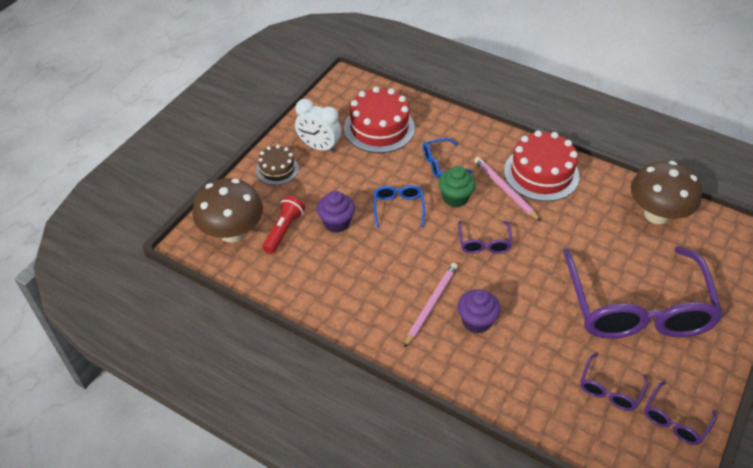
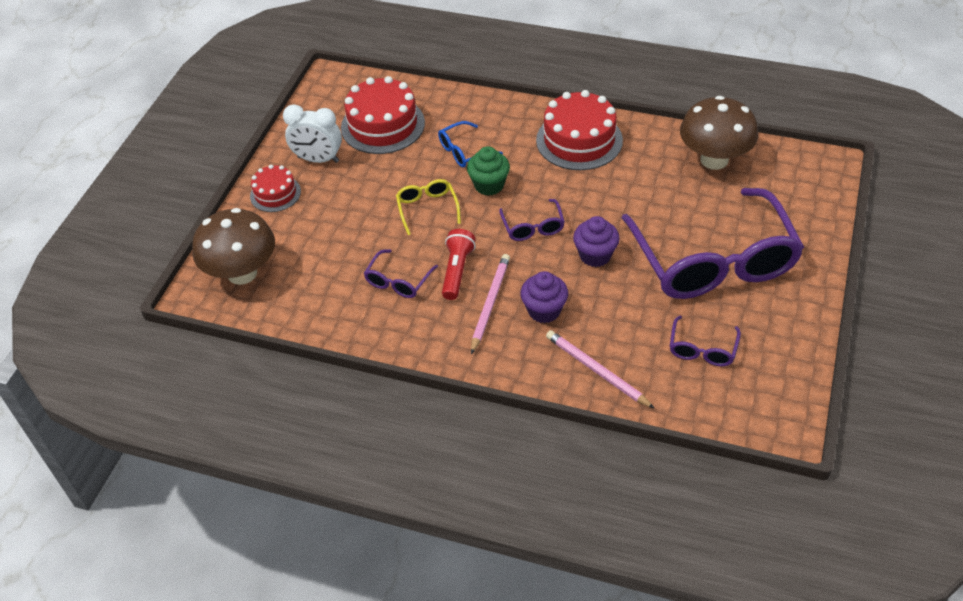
camera: 10 degrees left, 0 degrees up
brown cake [256,145,299,185] -> red cake [250,165,301,212]
red flashlight [262,196,305,254] -> red flashlight moved to [442,229,476,300]
purple cupcake [317,191,355,233] -> purple cupcake moved to [573,216,620,267]
blue glasses [373,185,425,228] -> yellow glasses [396,179,461,235]
pink pencil [474,157,541,221] -> pink pencil moved to [546,330,655,409]
purple glasses [644,381,716,445] -> purple glasses moved to [364,249,438,298]

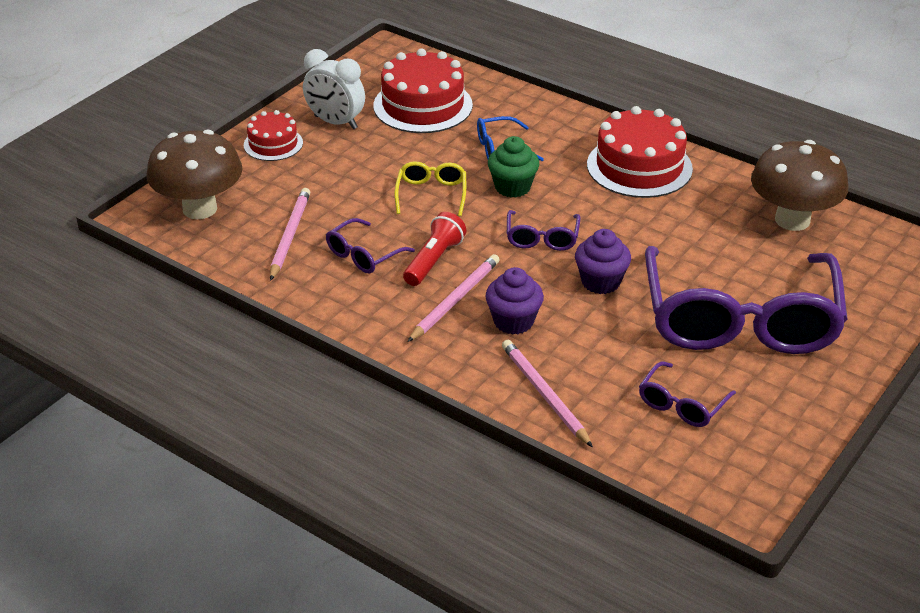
camera: 15 degrees right, 10 degrees down
none -> pink pencil [270,188,310,281]

